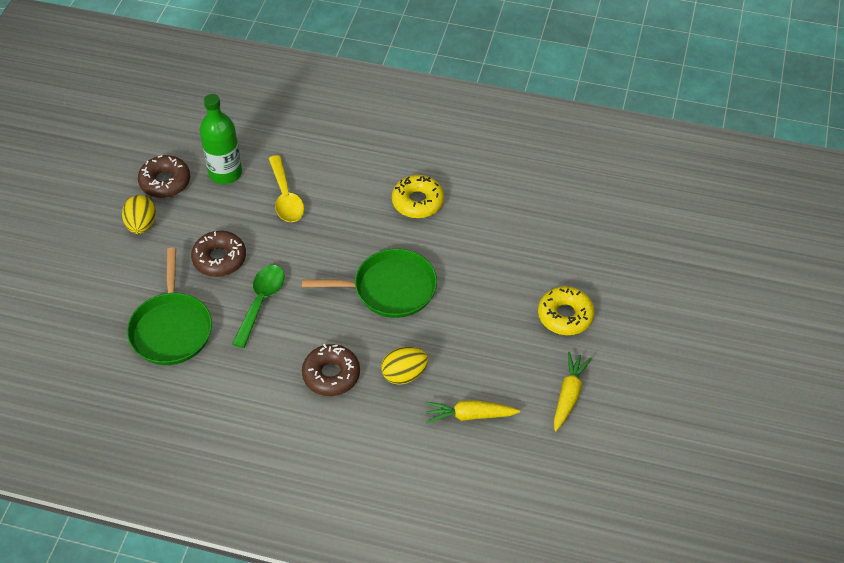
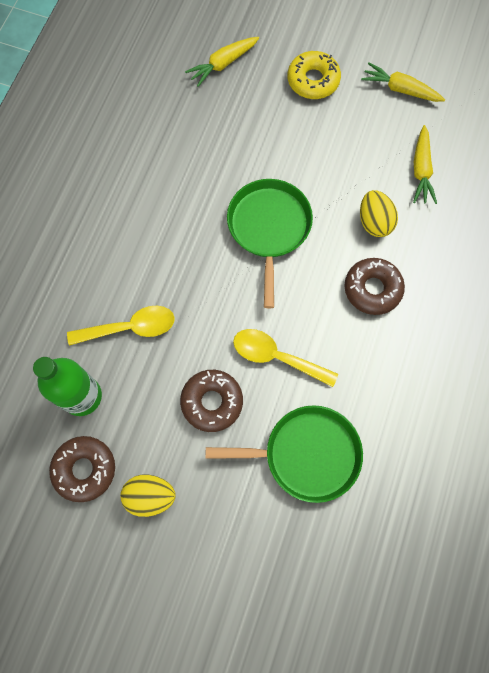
camera: 85 degrees left, 20 degrees up
green spoon [232,265,284,348] -> yellow spoon [233,329,338,387]
yellow donut [392,175,444,218] -> none
none -> yellow carrot [185,37,259,87]

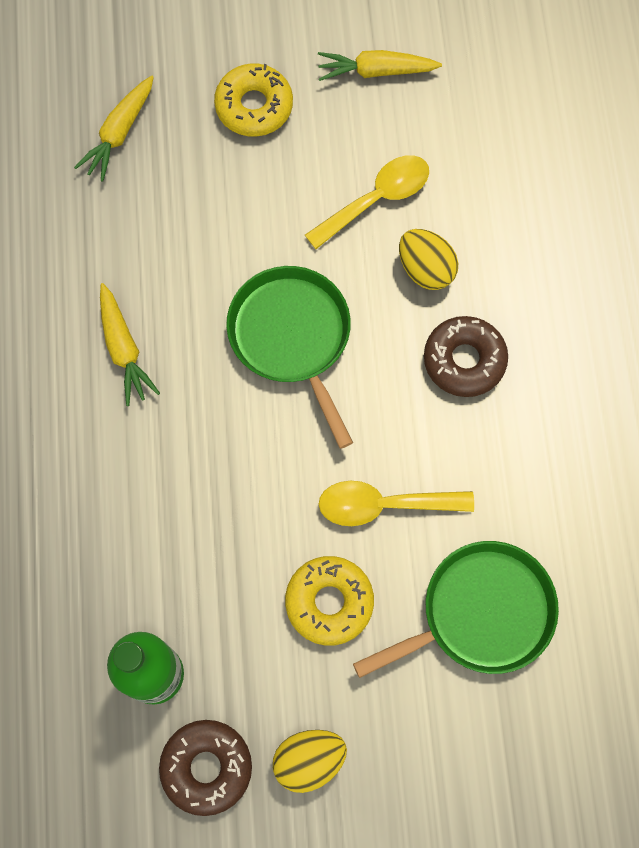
camera: 25 degrees left, 0 degrees up
yellow spoon [67,306,175,346] -> yellow spoon moved to [305,155,429,249]
brown donut [180,370,243,432] -> yellow donut [285,556,374,646]
yellow carrot [413,125,437,204] -> yellow carrot moved to [100,283,160,406]

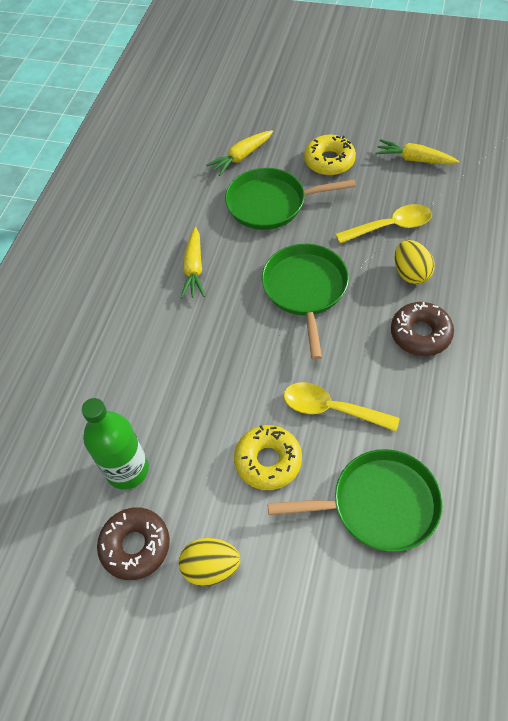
camera: 25 degrees right, 15 degrees down
none -> green pan [225,168,356,230]

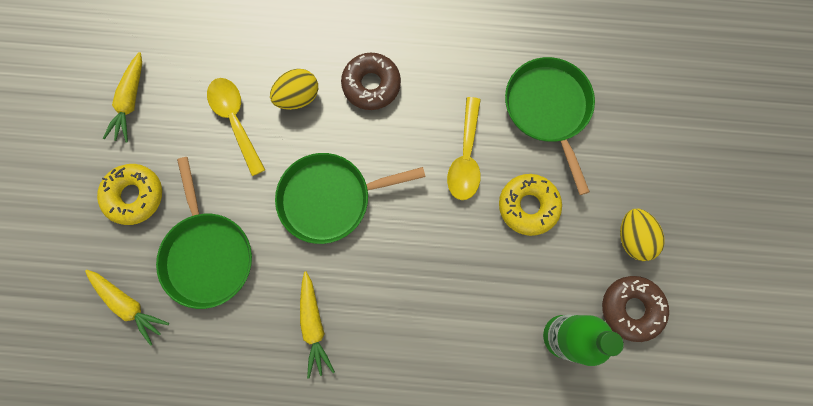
camera: 105 degrees left, 20 degrees up
yellow carrot [181,227,205,298] -> yellow carrot turned 90 degrees clockwise [300,271,335,378]

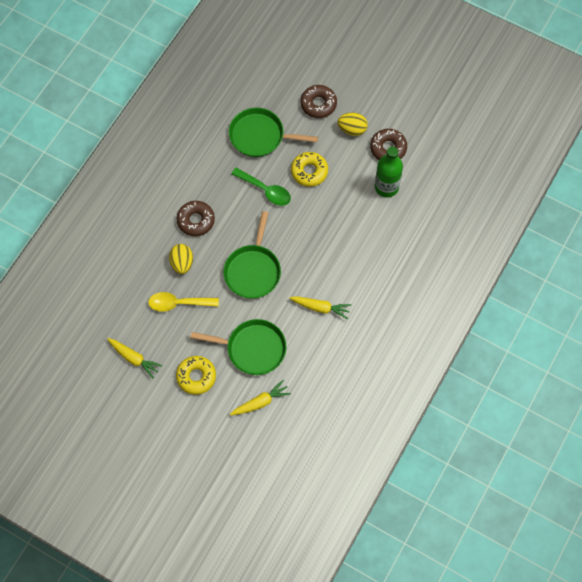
camera: 65 degrees left, 10 degrees down
yellow spoon [447,97,481,200] -> green spoon [231,168,291,206]
none -> brown donut [300,85,337,118]

